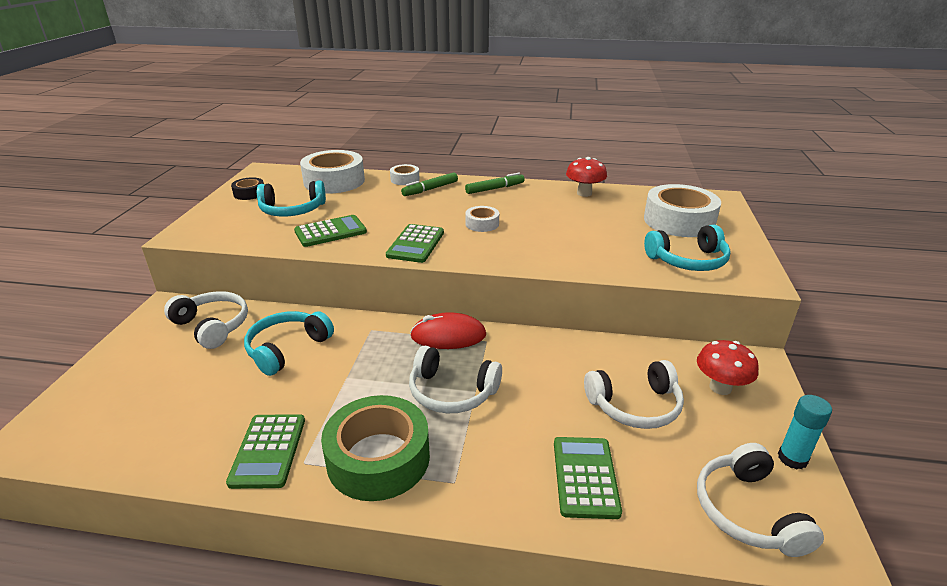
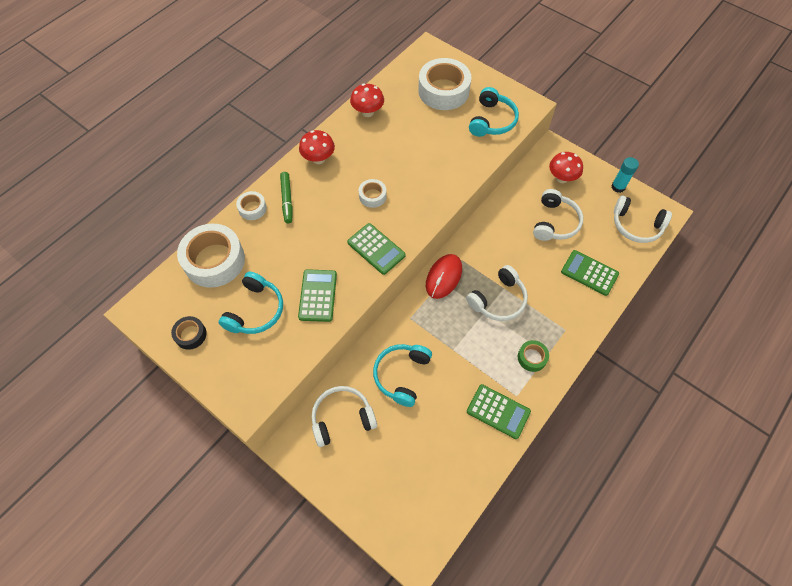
camera: 60 degrees left, 30 degrees up
turquoise headphones [244,311,334,376] -> turquoise headphones turned 45 degrees clockwise [373,344,432,407]
green tape [321,395,430,501] -> green tape [518,340,549,372], size x0.48
green marker [465,173,525,194] -> red mushroom [299,130,335,164]

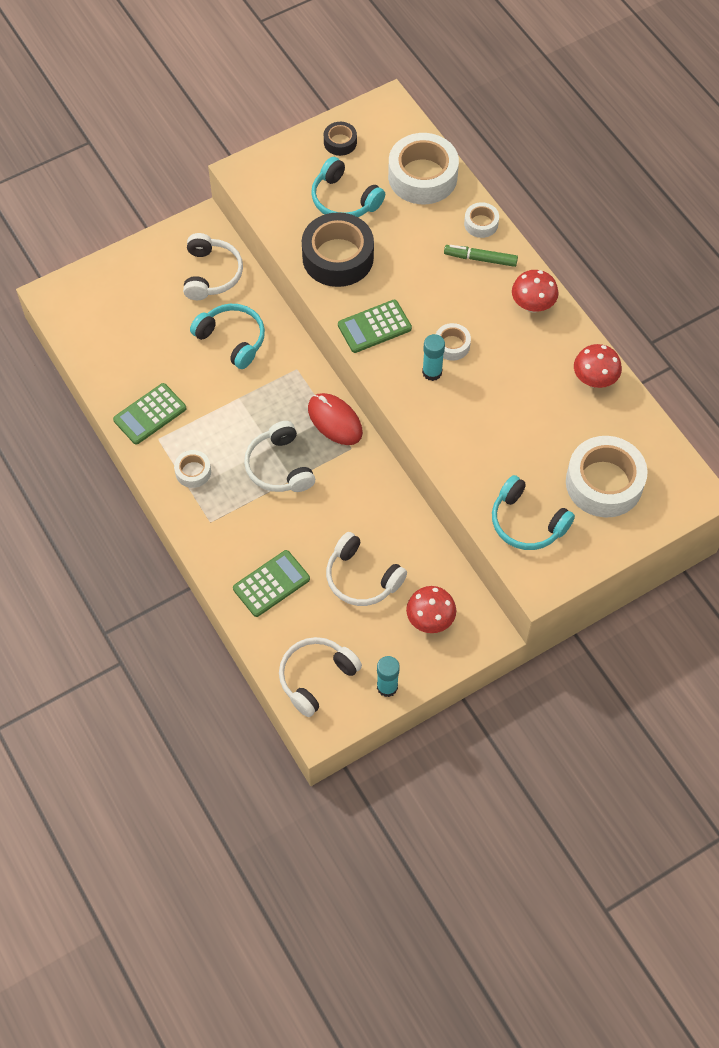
camera: 110 degrees right, 0 degrees up
green calculator [298,269,337,322] -> black tape [302,212,374,287]
green tape [518,340,549,372] -> white tape [174,450,211,488]
none -> turquoise glue stick [422,334,445,381]

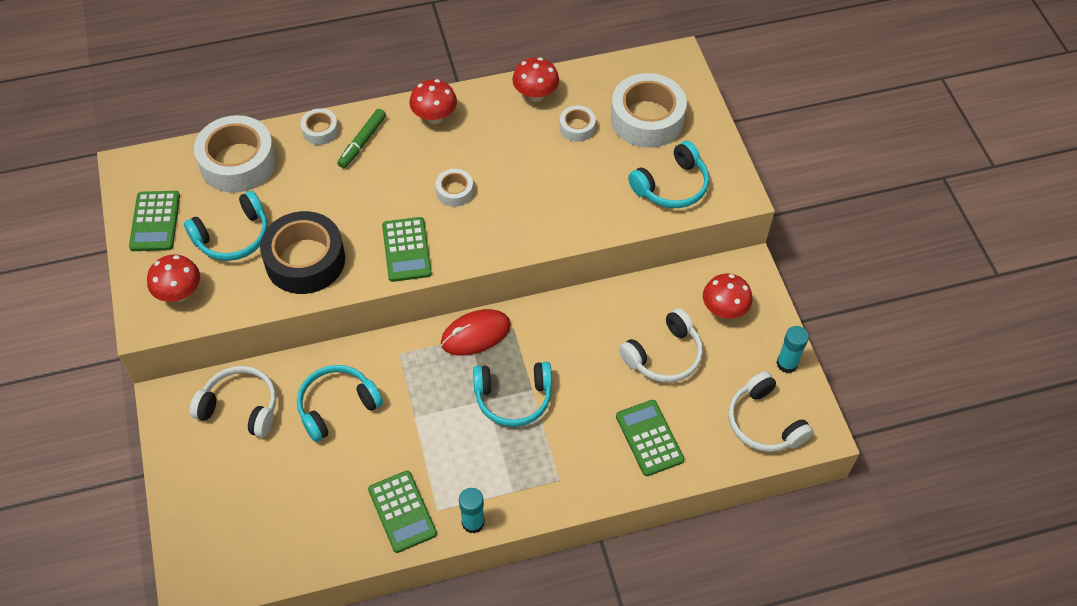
camera: 75 degrees left, 5 degrees down
white tape [174,450,211,488] -> white tape moved to [559,105,596,142]
white headphones [244,421,315,492] -> turquoise headphones [473,362,552,427]
black tape [324,122,357,156] -> green calculator [129,191,180,251]
turquoise glue stick [422,334,445,381] -> turquoise glue stick moved to [459,488,485,534]
none -> red mushroom [147,254,200,302]

